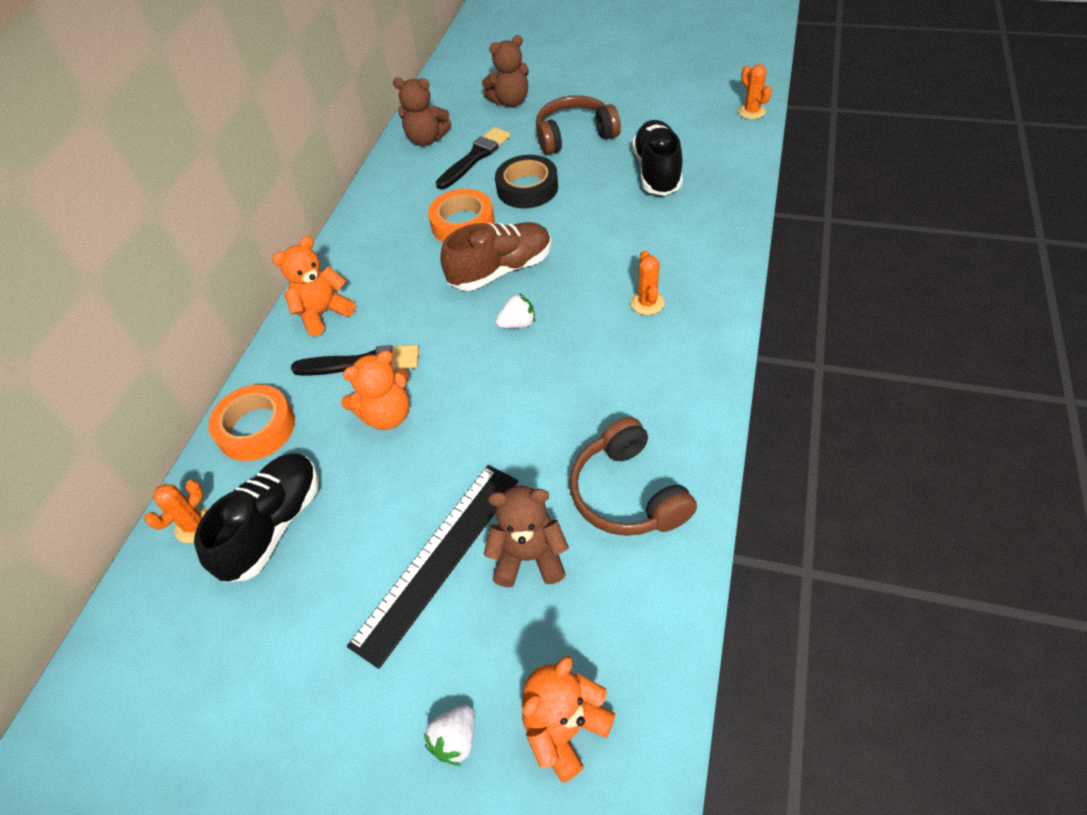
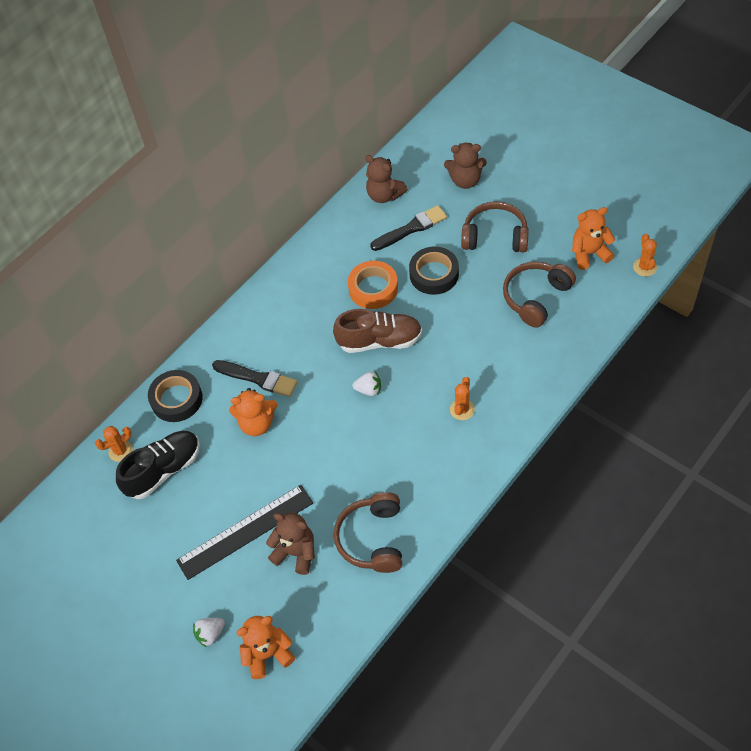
camera: 25 degrees right, 5 degrees up
orange tape [208,385,295,461] -> black tape [148,370,203,422]
orange teddy bear [272,236,355,336] -> orange teddy bear moved to [572,207,615,270]
black shoe [632,120,683,196] -> brown headphones [503,261,576,328]

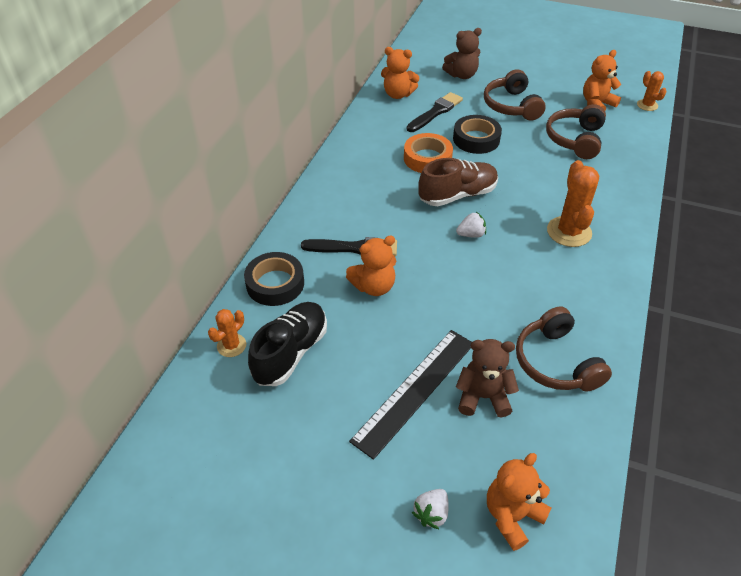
camera: 25 degrees left, 10 degrees down
brown teddy bear [365,155,408,203] -> orange teddy bear [381,47,420,99]
orange cactus [450,377,475,420] -> orange cactus [547,160,599,247], size x1.76
brown headphones [461,201,529,253] -> brown headphones turned 90 degrees counterclockwise [484,69,546,120]

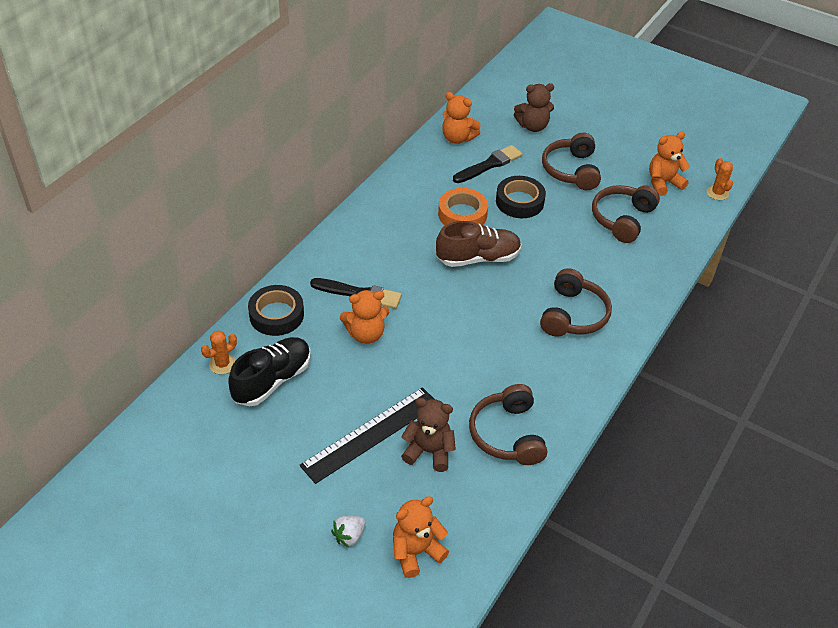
camera: 10 degrees right, 0 degrees up
white strawberry [456,212,486,238] -> none
orange cactus [547,160,599,247] -> brown headphones [540,268,612,336]

